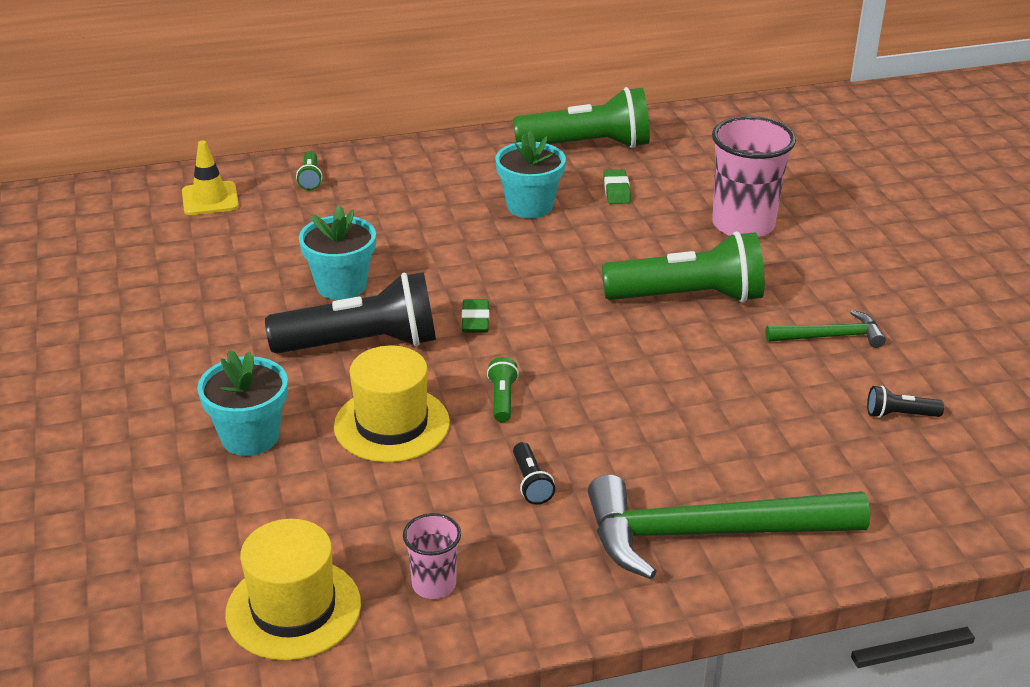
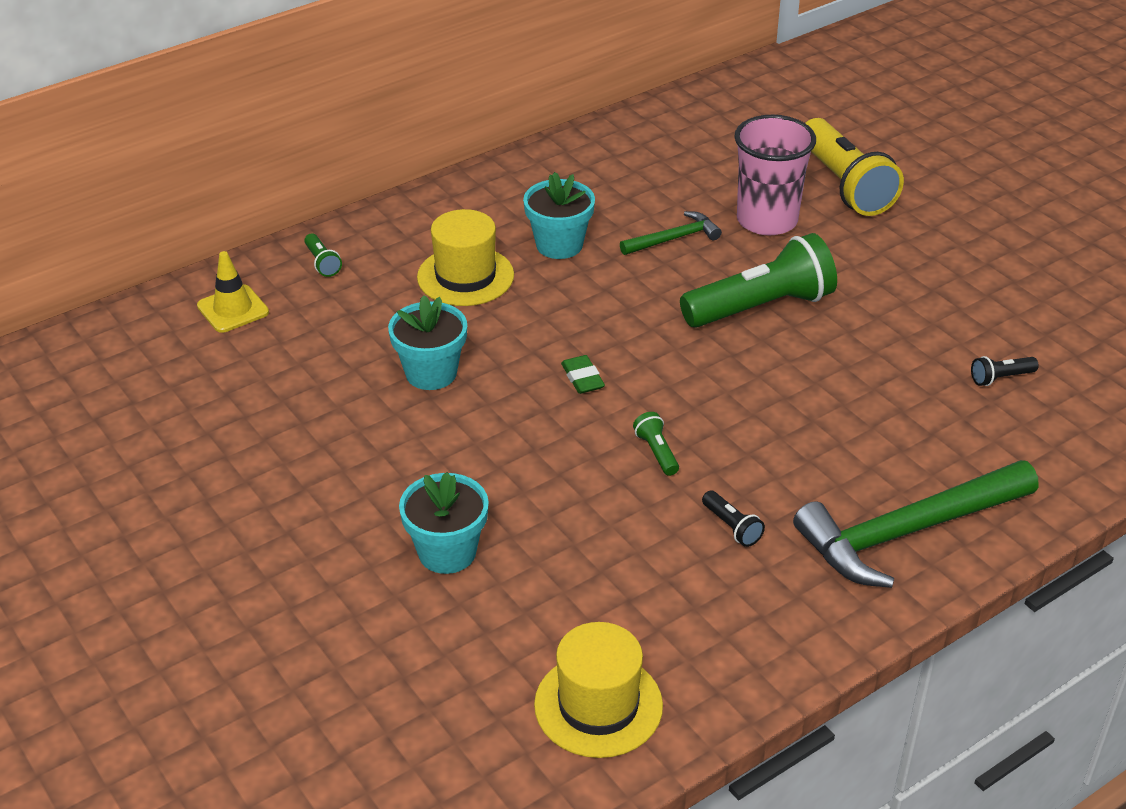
camera: 20 degrees left, 5 degrees up
black flashlight [265,272,436,354] -> none
yellow hat [334,346,450,462] -> yellow hat moved to [417,209,514,306]
pink cup [403,513,461,599] -> none
green flashlight [513,87,650,148] -> none
green eraser [603,169,631,204] -> none
green hammer [765,310,886,348] -> green hammer moved to [620,211,722,255]
none -> yellow flashlight [805,118,904,216]

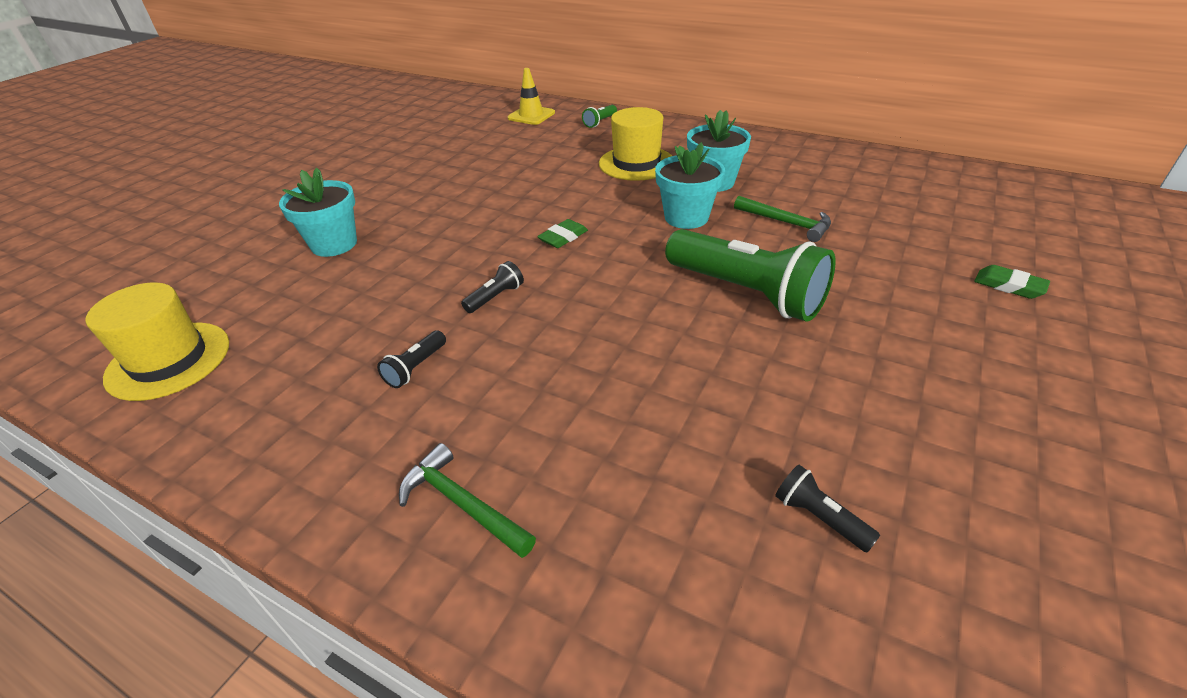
camera: 65 degrees right, 0 degrees up
turquoise flower pot [388,295,467,390] -> turquoise flower pot moved to [655,142,725,229]
green flashlight [633,412,679,476] -> black flashlight [461,261,524,313]
pink cup [734,115,816,235] -> none
green hammer [793,460,1038,588] -> green hammer [399,443,536,558], size x0.50
yellow flashlight [805,118,904,216] -> green eraser [974,265,1050,299]

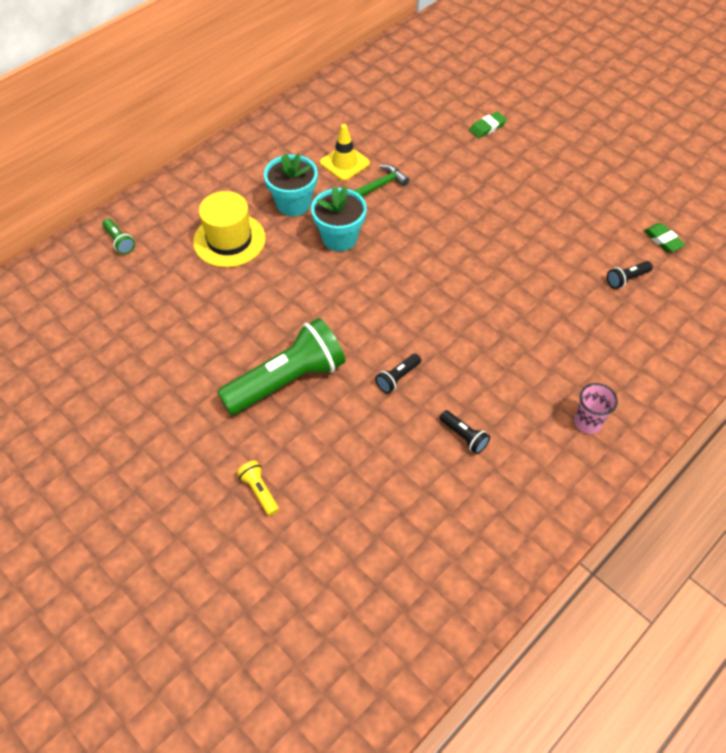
camera: 75 degrees left, 15 degrees up
yellow hat [86,282,229,401] -> none
turquoise flower pot [279,168,357,257] -> yellow flashlight [237,460,279,516]
green hammer [399,443,536,558] -> pink cup [574,383,618,434]
black flashlight [461,261,524,313] -> black flashlight turned 105 degrees counterclockwise [375,353,421,393]
yellow traffic cone [507,68,555,125] -> yellow traffic cone moved to [320,124,370,181]
green eraser [537,219,588,248] -> green eraser moved to [644,223,685,253]
green flashlight [665,229,836,321] -> green flashlight moved to [217,318,345,415]

